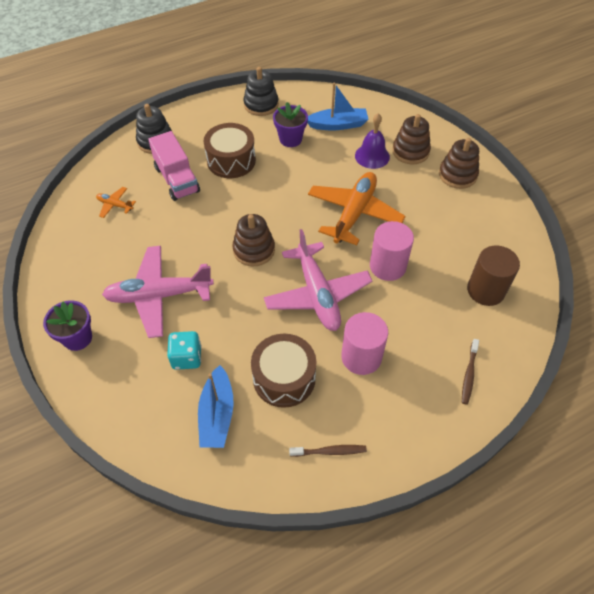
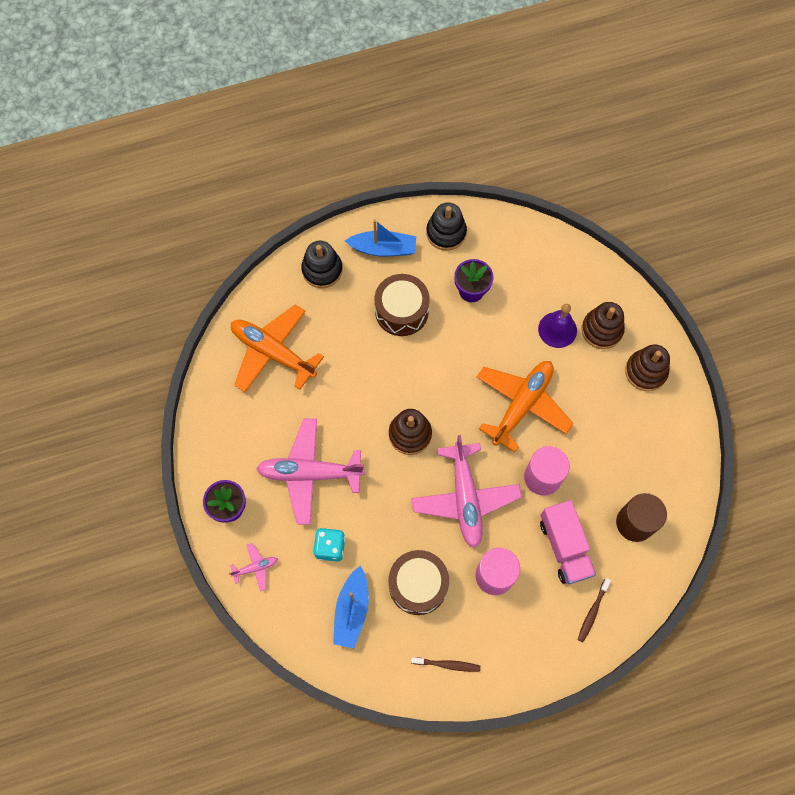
camera: 10 degrees right, 15 degrees up
orange plane [96,187,136,218] -> orange plane [231,305,324,392], size x2.27
pink truck [148,131,200,201] -> pink truck moved to [540,500,596,584]
blue boat [307,83,369,131] -> blue boat moved to [345,220,416,256]
none -> pink plane [229,543,278,591]

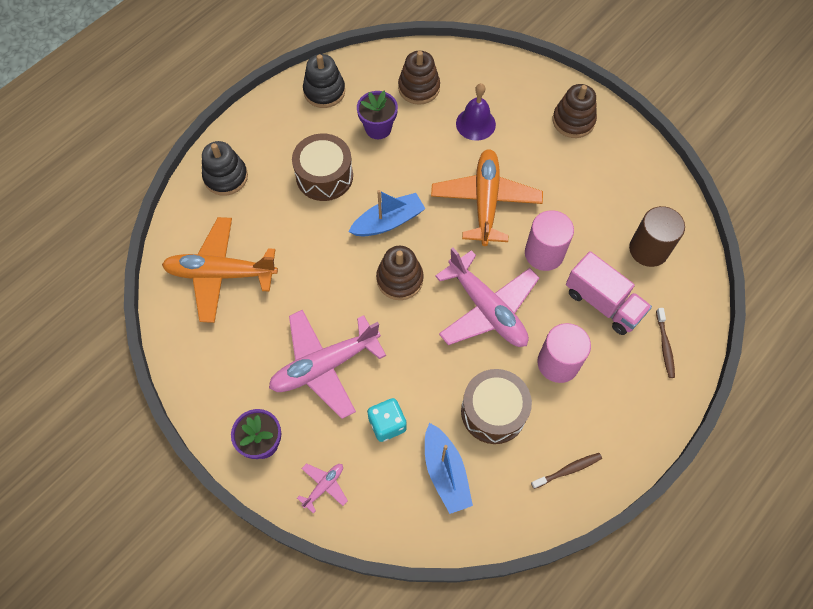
camera: 30 degrees left, 5 degrees down
blue boat [345,220,416,256] -> blue boat moved to [349,190,425,236]
brown stacking toy [581,302,625,349] -> brown stacking toy moved to [398,51,440,105]

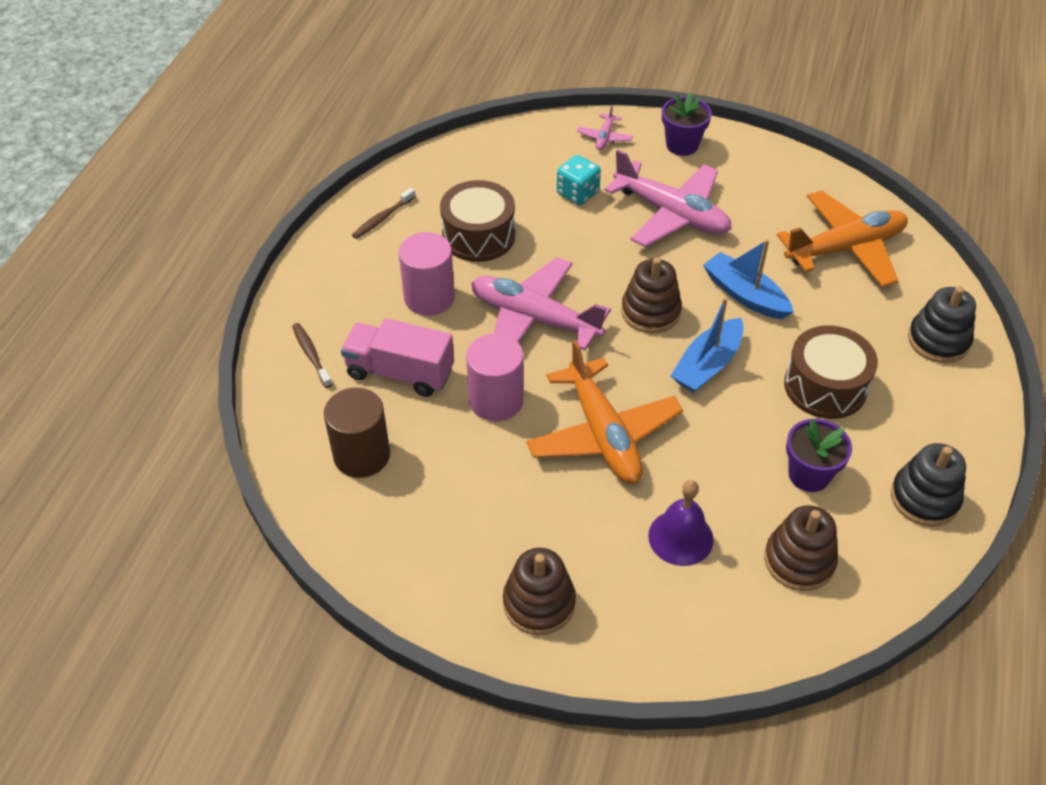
camera: 155 degrees right, 15 degrees down
pink plane [269,310,386,419] -> pink plane turned 90 degrees clockwise [604,149,732,247]
blue boat [425,423,473,514] -> blue boat moved to [703,239,794,319]

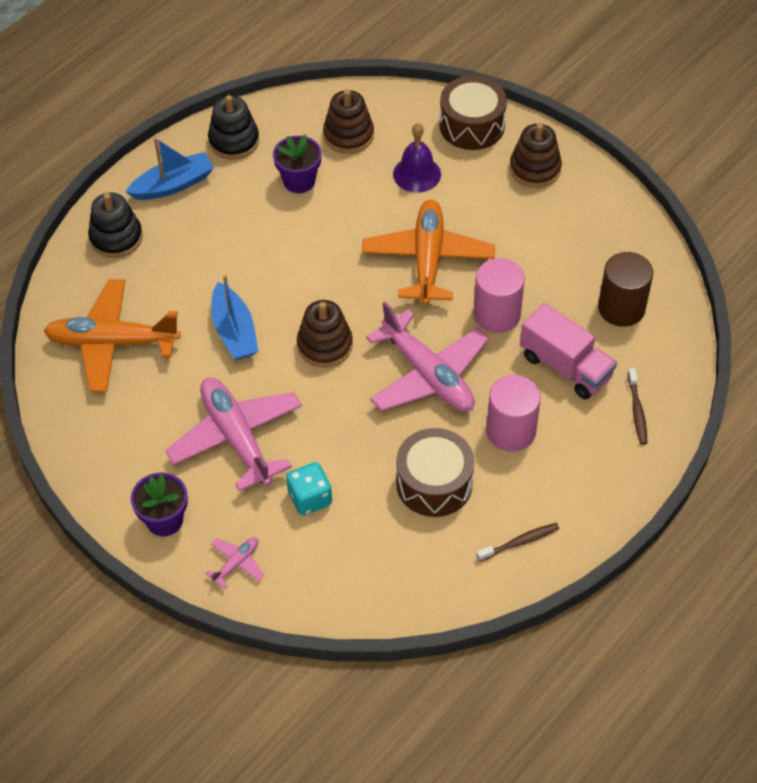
camera: 155 degrees left, 5 degrees up
blue boat [671,298,744,393] -> blue boat moved to [126,138,214,200]
brown drum [784,325,878,419] -> brown drum moved to [440,76,507,150]

